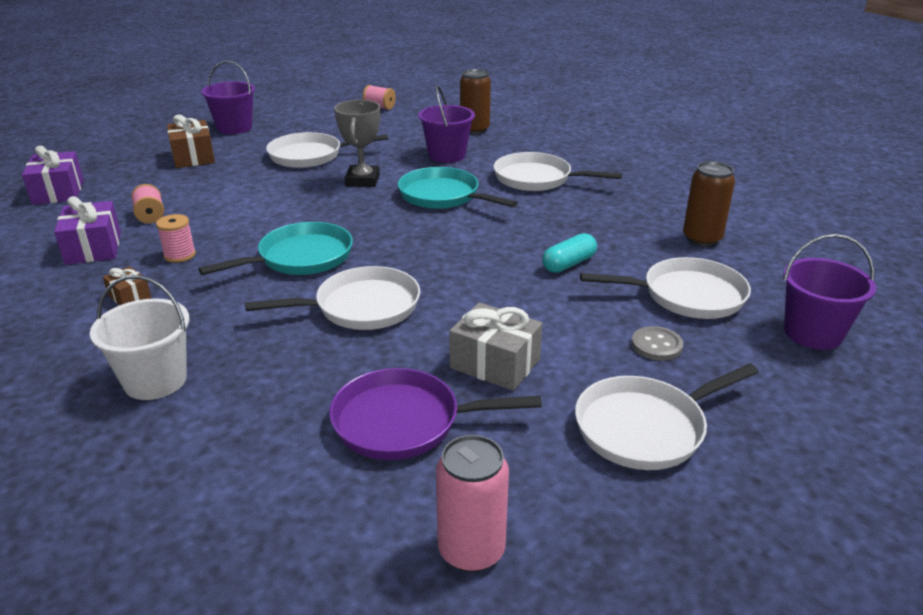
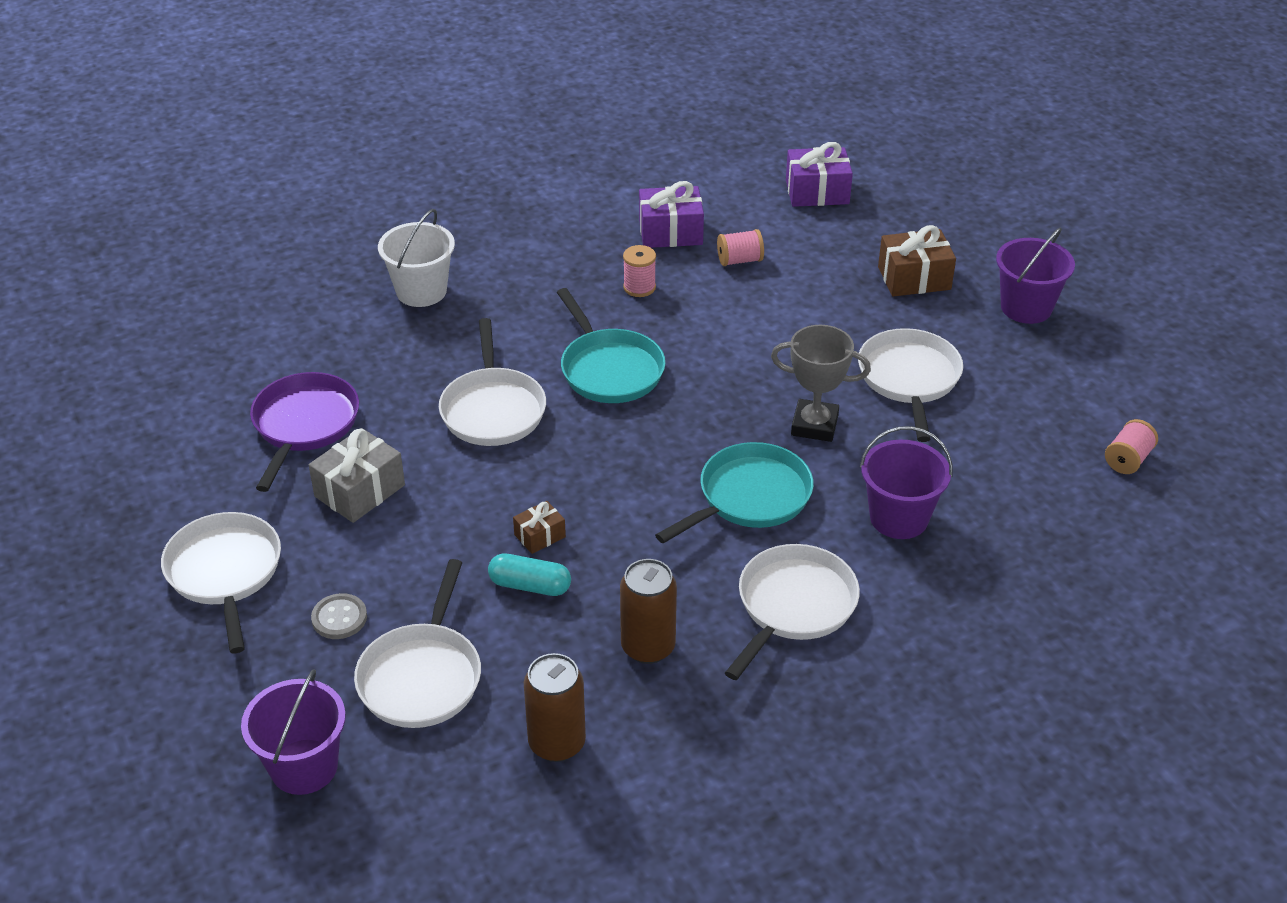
camera: 100 degrees right, 10 degrees up
brown gift [103,266,151,305] -> brown gift moved to [513,501,566,554]
pink can [436,435,509,572] -> none
brown can [460,69,491,134] -> brown can moved to [620,559,677,664]
turquoise capsule [542,233,597,273] -> turquoise capsule turned 45 degrees counterclockwise [488,554,571,596]

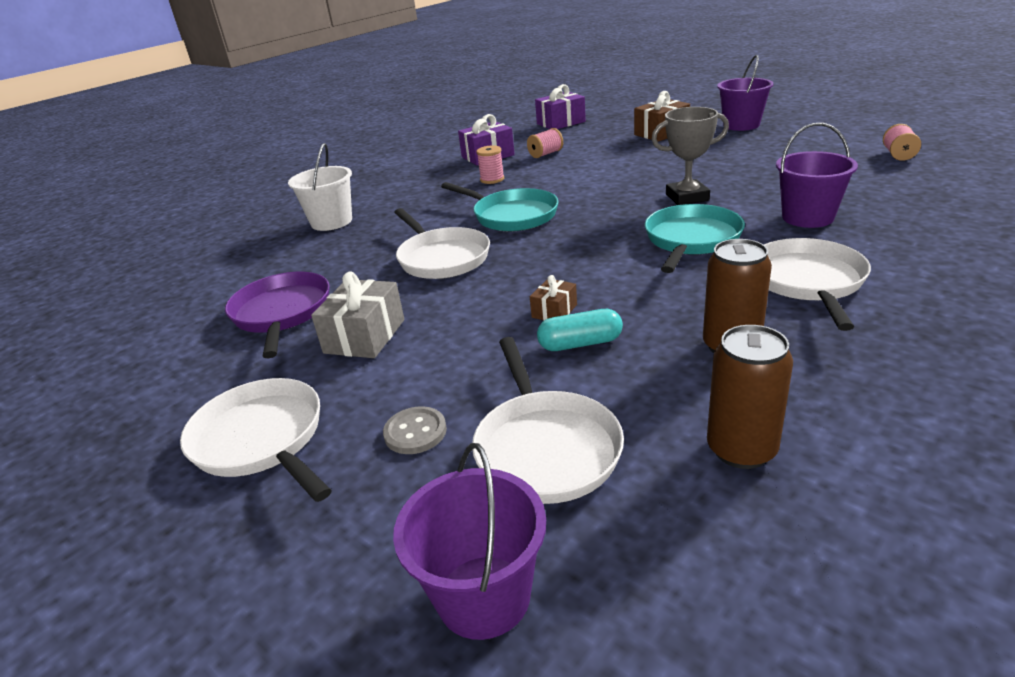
camera: 20 degrees left, 10 degrees down
white pan [858,328,963,442] -> none

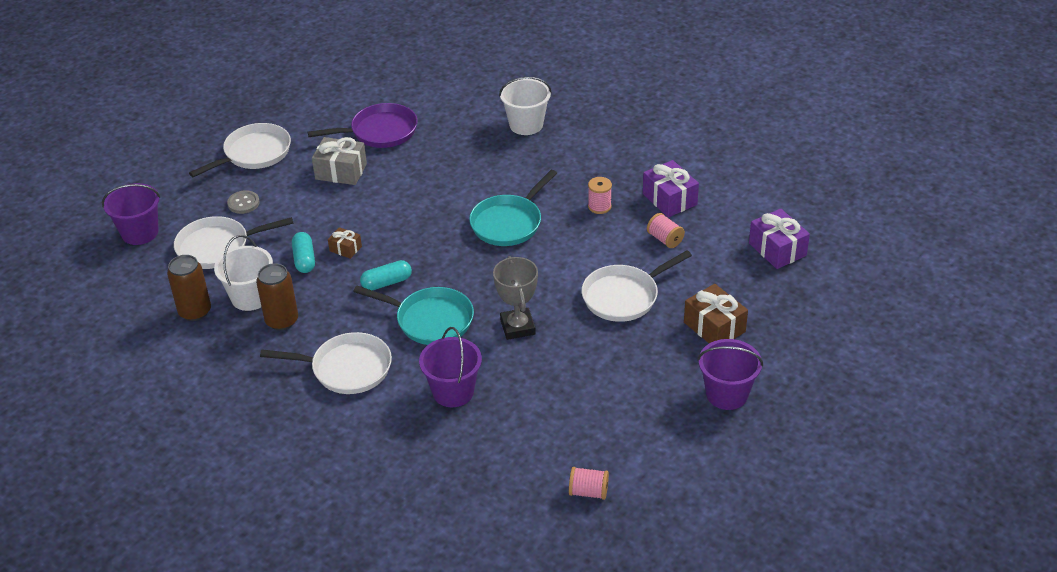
camera: 85 degrees right, 10 degrees up
white pan [394,208,490,279] -> white pan moved to [582,250,692,322]
none -> white bucket [214,235,273,311]
none -> turquoise capsule [360,260,412,290]

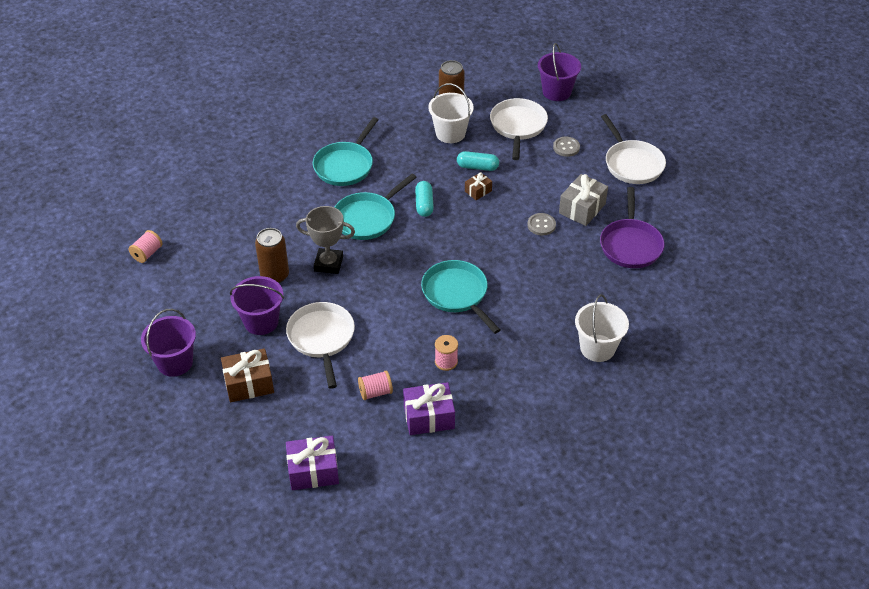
camera: 110 degrees right, 5 degrees up
brown can [256,263,298,330] -> brown can moved to [255,228,289,283]
white pan [260,332,392,394] -> turquoise pan [313,117,378,186]
purple bucket [419,327,482,407] -> purple bucket moved to [230,276,284,335]
none -> grey button [527,213,556,235]

